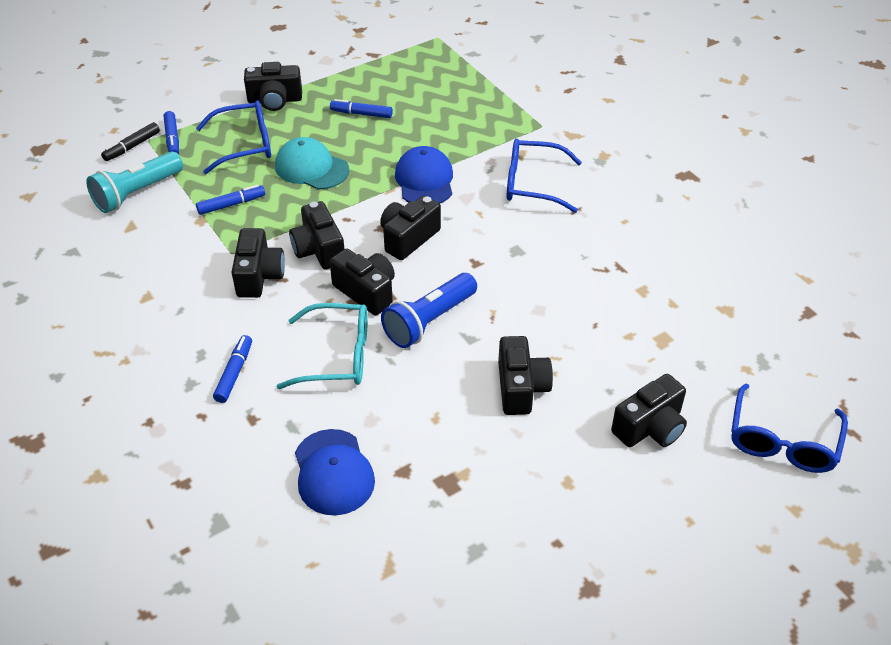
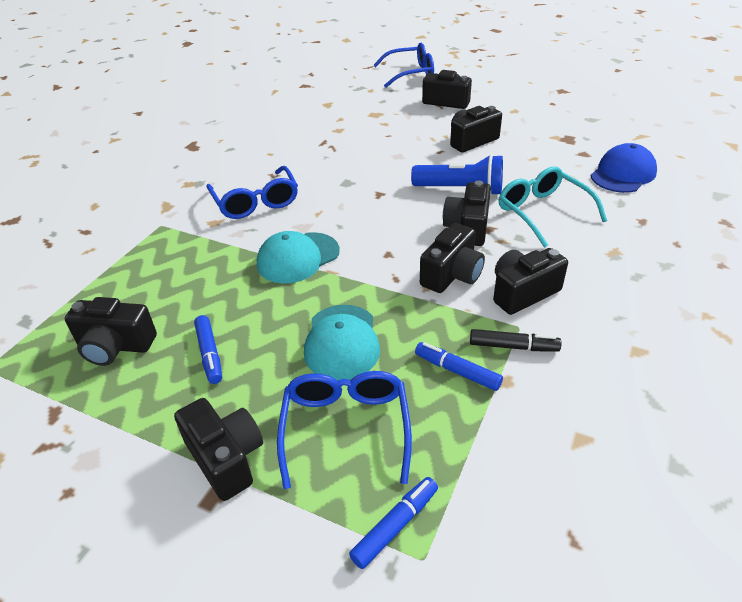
camera: 120 degrees left, 5 degrees down
turquoise flashlight [86,151,183,213] -> none
black marker [101,122,160,161] -> black marker moved to [470,329,562,352]
blue glasses [196,100,271,174] -> blue glasses turned 45 degrees clockwise [277,371,412,489]
blue marker [213,335,252,403] -> none
black camera [380,195,441,260] -> black camera moved to [65,297,157,366]
blue cap [395,146,453,204] -> turquoise cap [257,231,340,283]

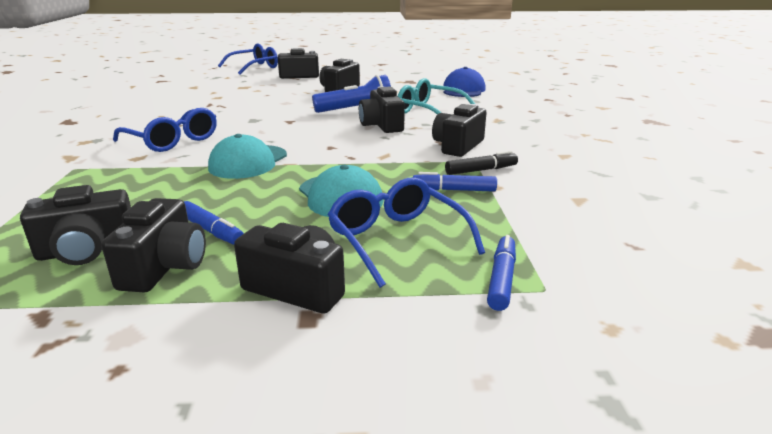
camera: 30 degrees left, 15 degrees down
black camera [420,223,485,293] -> black camera moved to [101,198,206,292]

